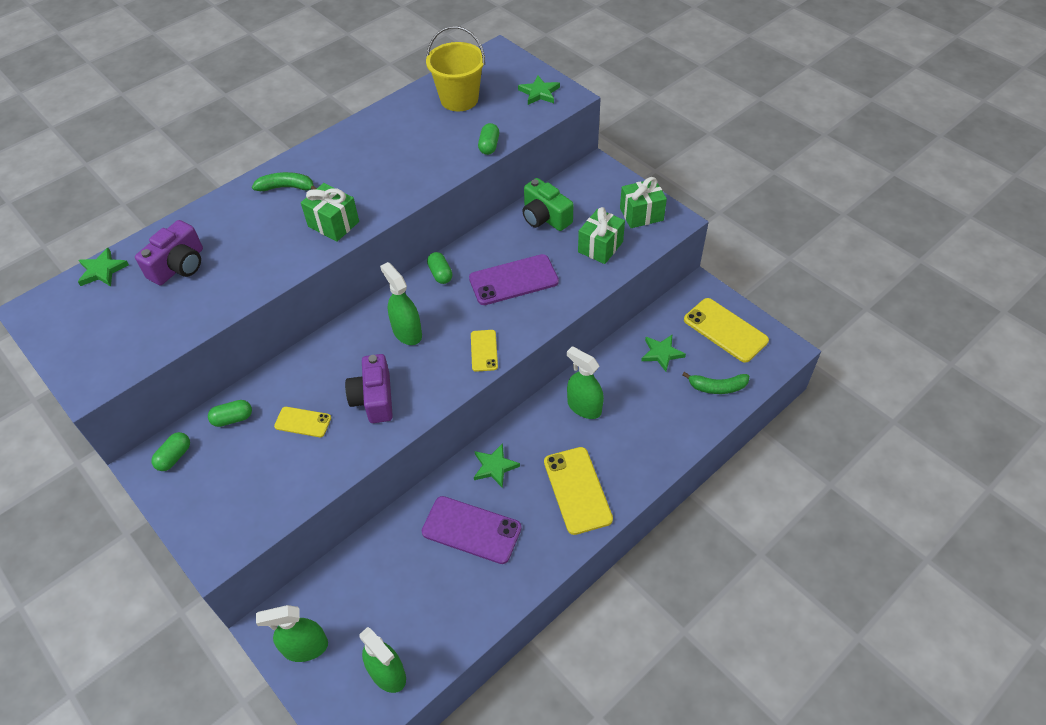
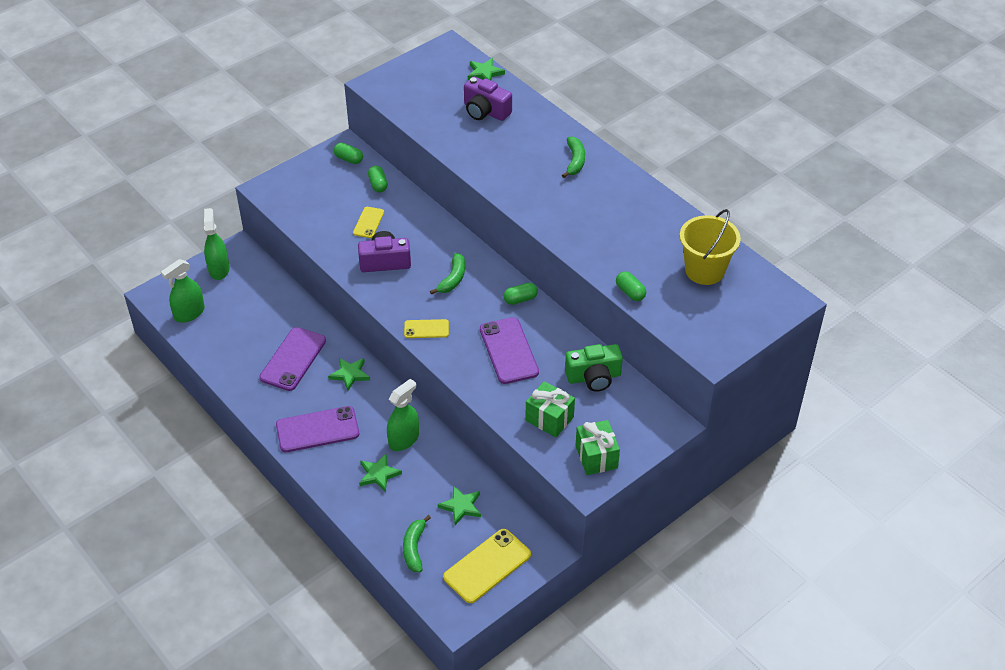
camera: 90 degrees right, 5 degrees down
green gift [301,183,359,242] -> none
green spray bottle [380,262,422,345] -> green banana [430,253,465,295]
green capsule [478,123,499,155] -> green capsule turned 45 degrees clockwise [616,271,646,301]
green star [518,76,560,105] -> green star moved to [359,454,402,493]
green camera [522,178,574,231] -> green camera turned 150 degrees counterclockwise [565,344,623,392]
yellow phone [544,447,613,535] -> purple phone [276,406,359,452]

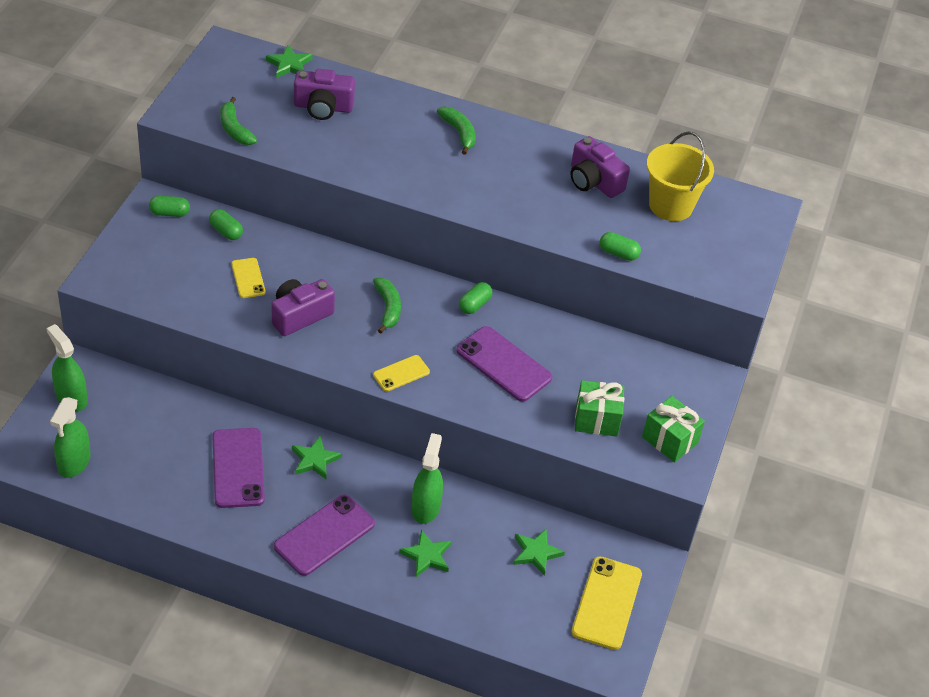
camera: 35 degrees left, 0 degrees up
green banana [403,515,431,573] -> green banana moved to [221,97,257,145]
green camera [565,344,623,392] -> none
none -> purple camera [571,136,630,198]

